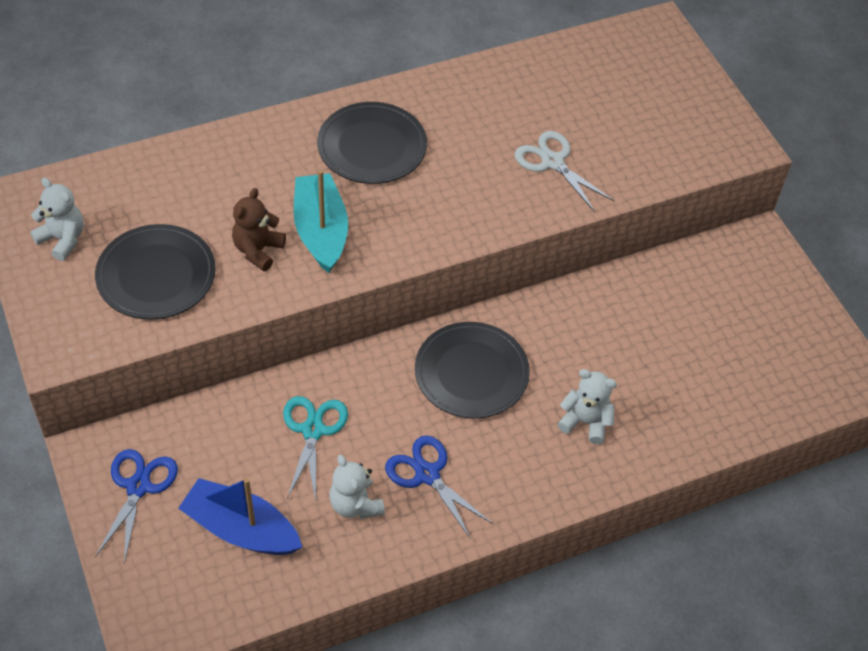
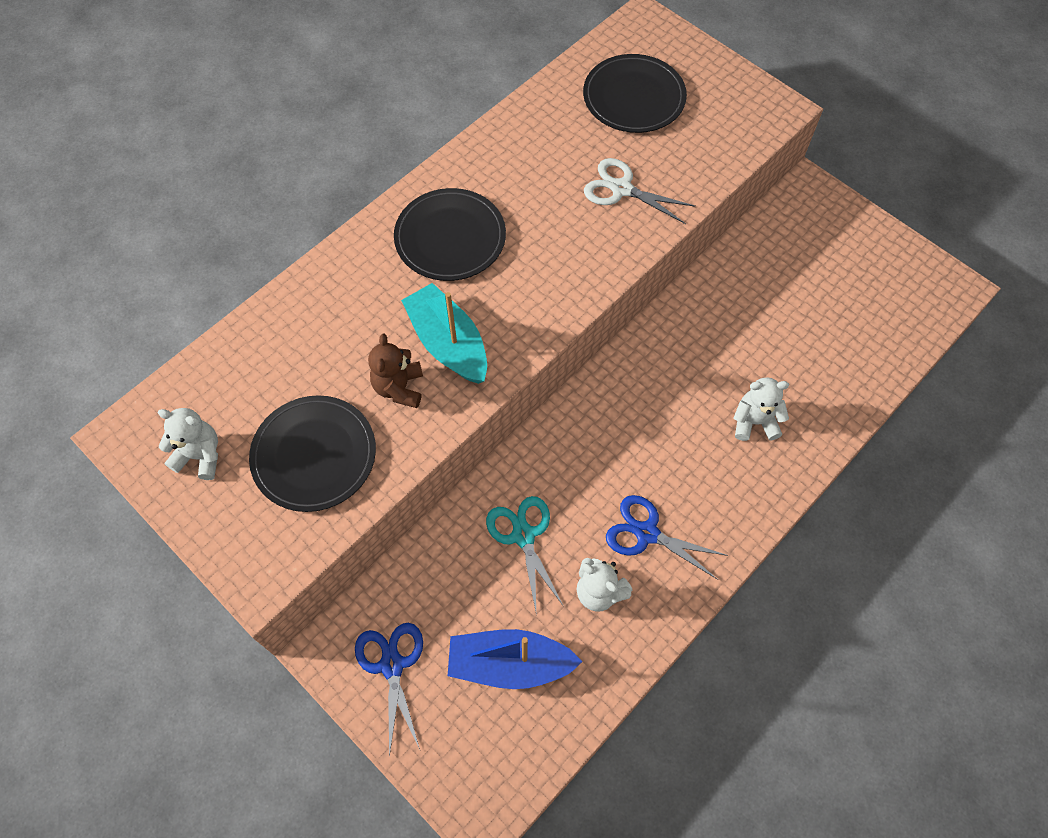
camera: 20 degrees left, 10 degrees up
black plate [415,322,530,419] -> black plate moved to [583,54,687,133]

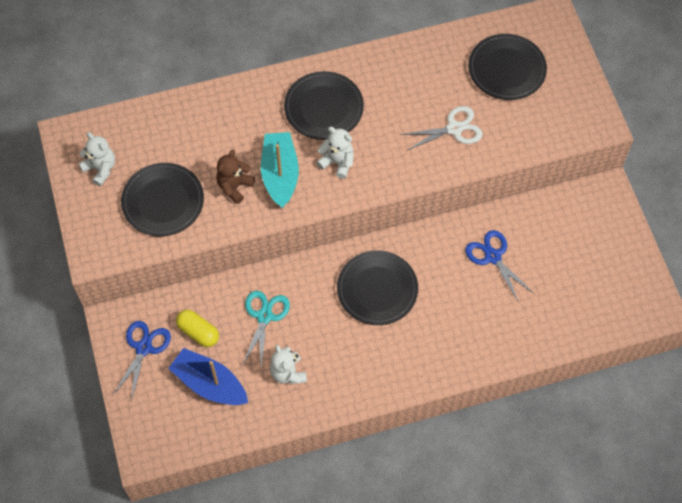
camera: 30 degrees right, 0 degrees up
white scissors [584,158,695,224] -> white scissors turned 105 degrees clockwise [400,106,483,151]
blue scissors [606,495,728,580] -> blue scissors moved to [465,230,533,303]
white teddy bear [734,378,789,441] -> white teddy bear moved to [316,127,354,179]
none -> yellow capsule [176,310,219,347]
none -> black plate [337,250,418,325]

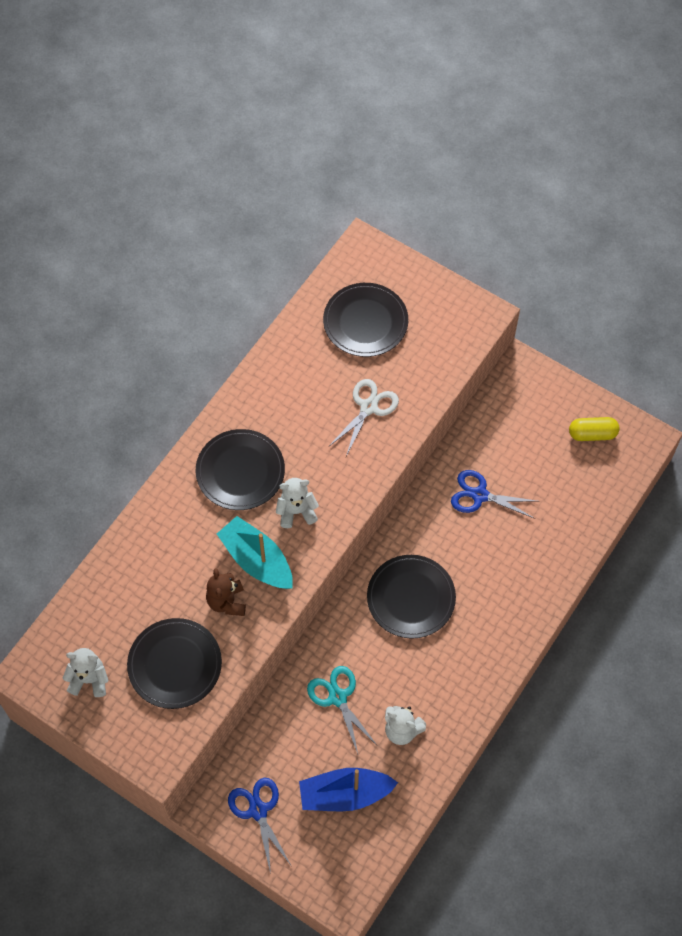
camera: 40 degrees left, 0 degrees up
yellow capsule [176,310,219,347] -> yellow capsule moved to [569,417,620,441]

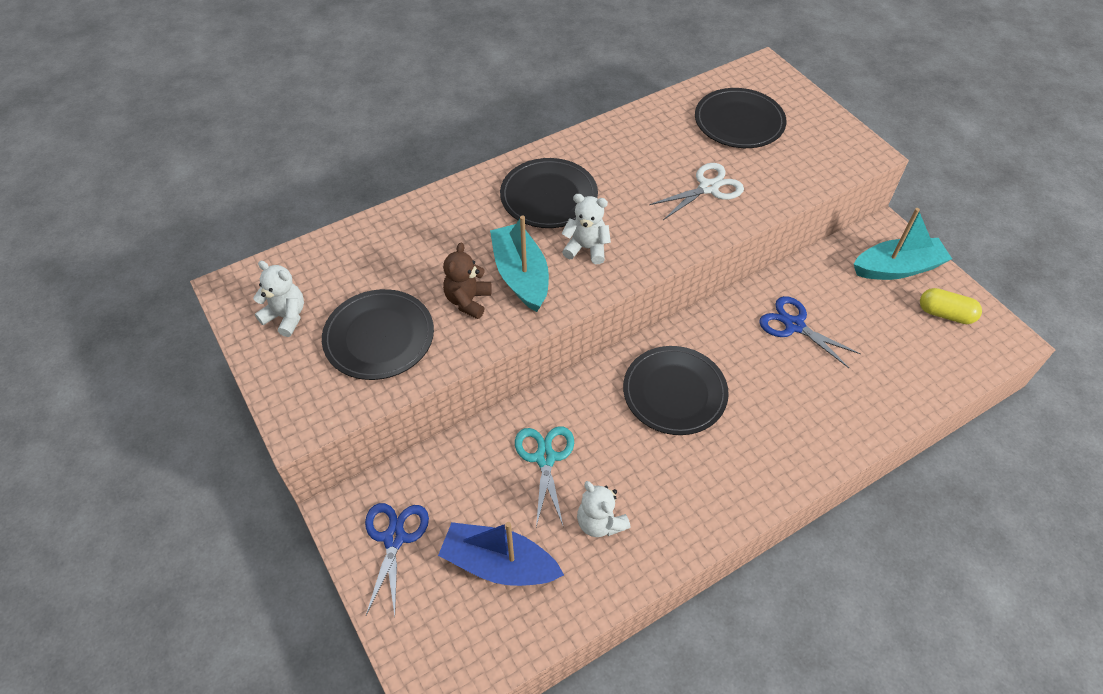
camera: 25 degrees right, 10 degrees down
none -> turquoise boat [854,208,952,280]

